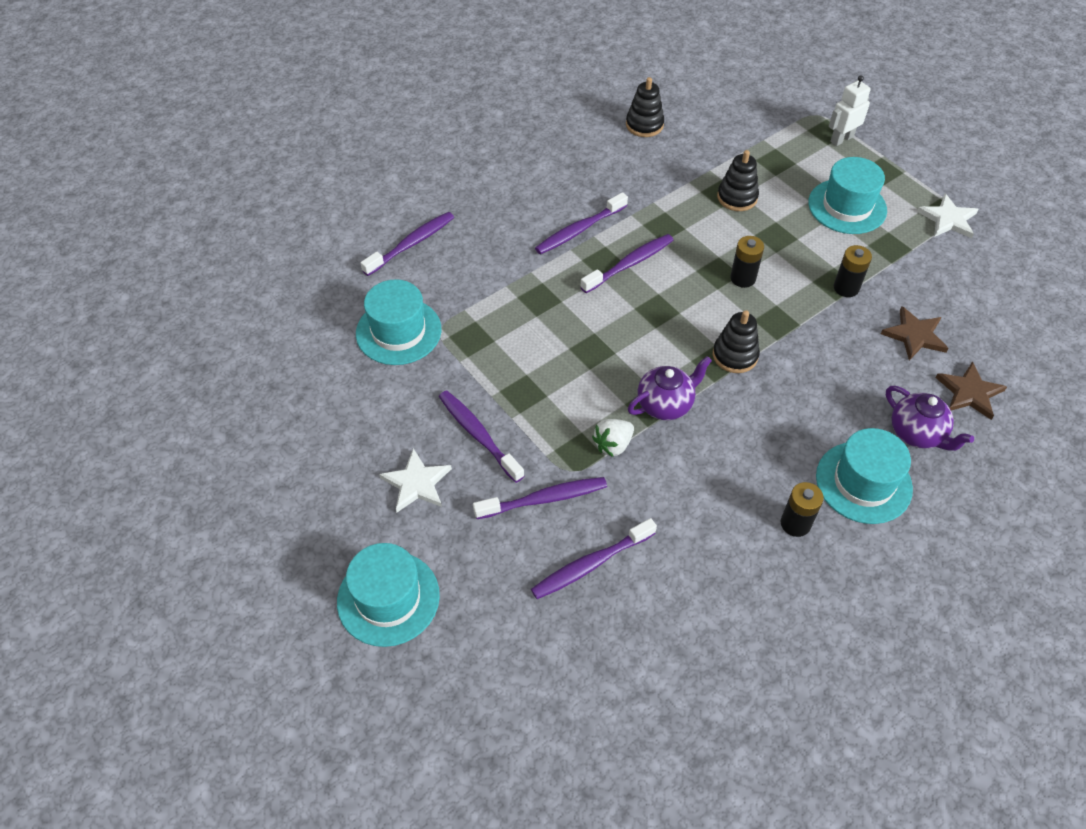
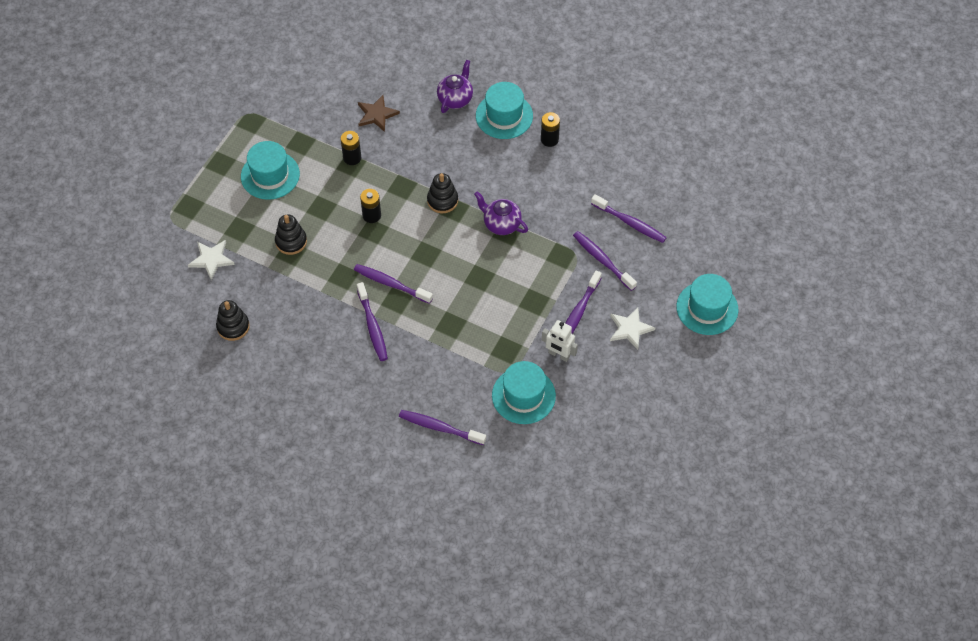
camera: 115 degrees left, 5 degrees up
purple toothbrush [535,192,628,255] -> purple toothbrush turned 45 degrees clockwise [357,282,388,361]
white strawberry [592,419,634,457] -> none
white robot [829,75,871,146] -> white robot moved to [542,320,578,362]
white star [917,194,979,238] -> white star moved to [188,240,235,280]
brown star [936,361,1007,420] -> none

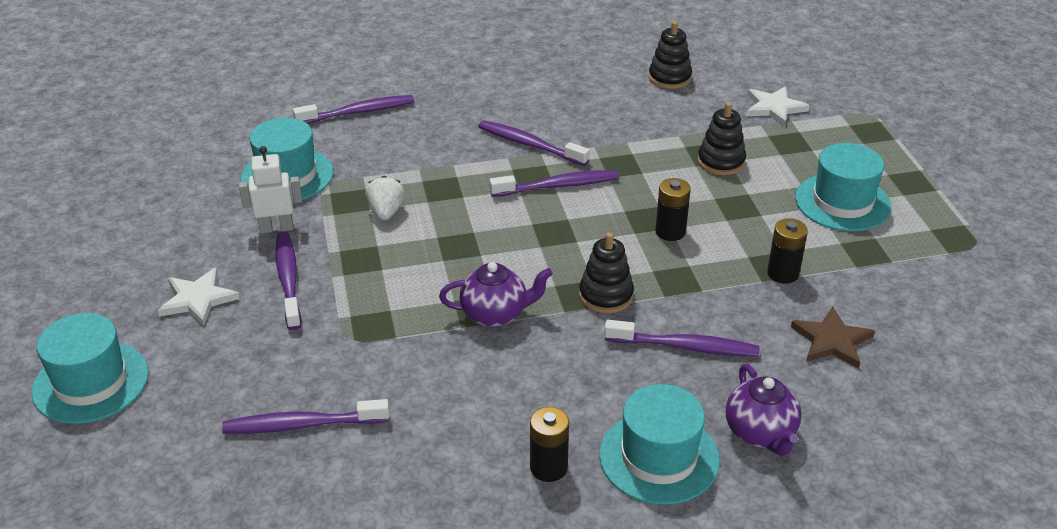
camera: 140 degrees right, 20 degrees down
purple toothbrush [573,231,637,291] -> purple toothbrush moved to [604,320,759,357]
none -> white strawberry [365,176,405,221]

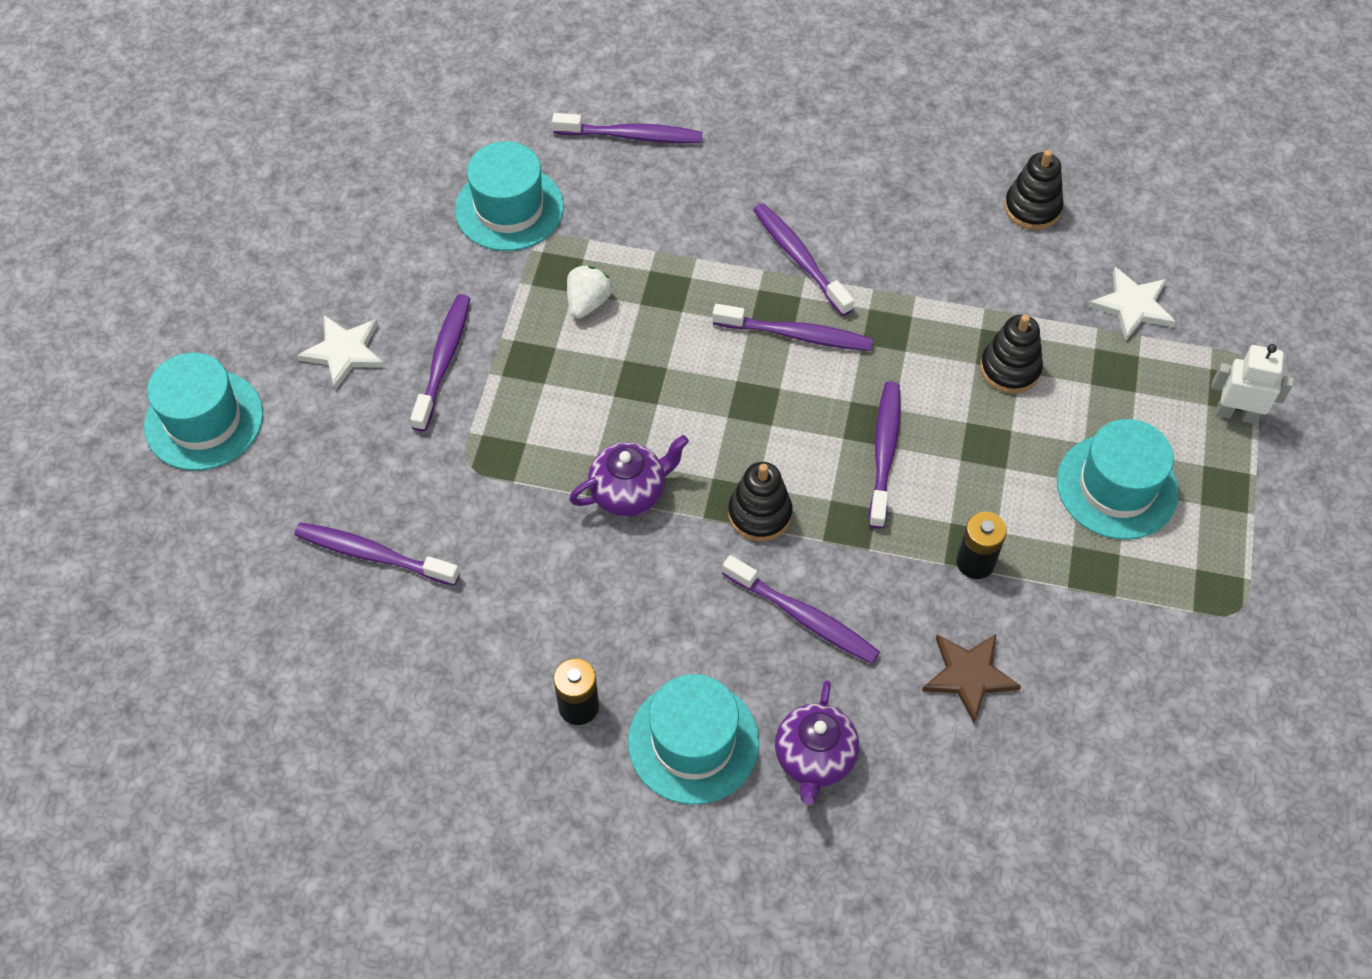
camera: 25 degrees right, 20 degrees up
white robot [239,146,302,234] -> white robot moved to [1211,344,1294,424]
purple teapot [439,262,553,327] -> purple teapot turned 45 degrees counterclockwise [569,435,689,517]
black battery [655,178,691,241] -> purple toothbrush [869,381,901,529]

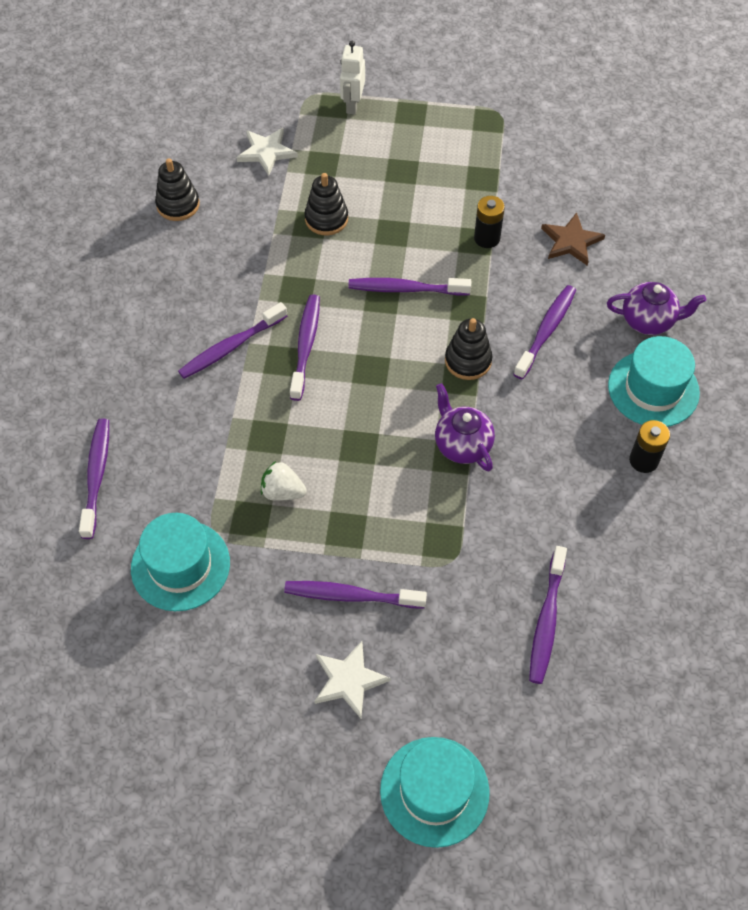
camera: 95 degrees left, 0 degrees up
turquoise hat [1057,419,1179,540] -> none

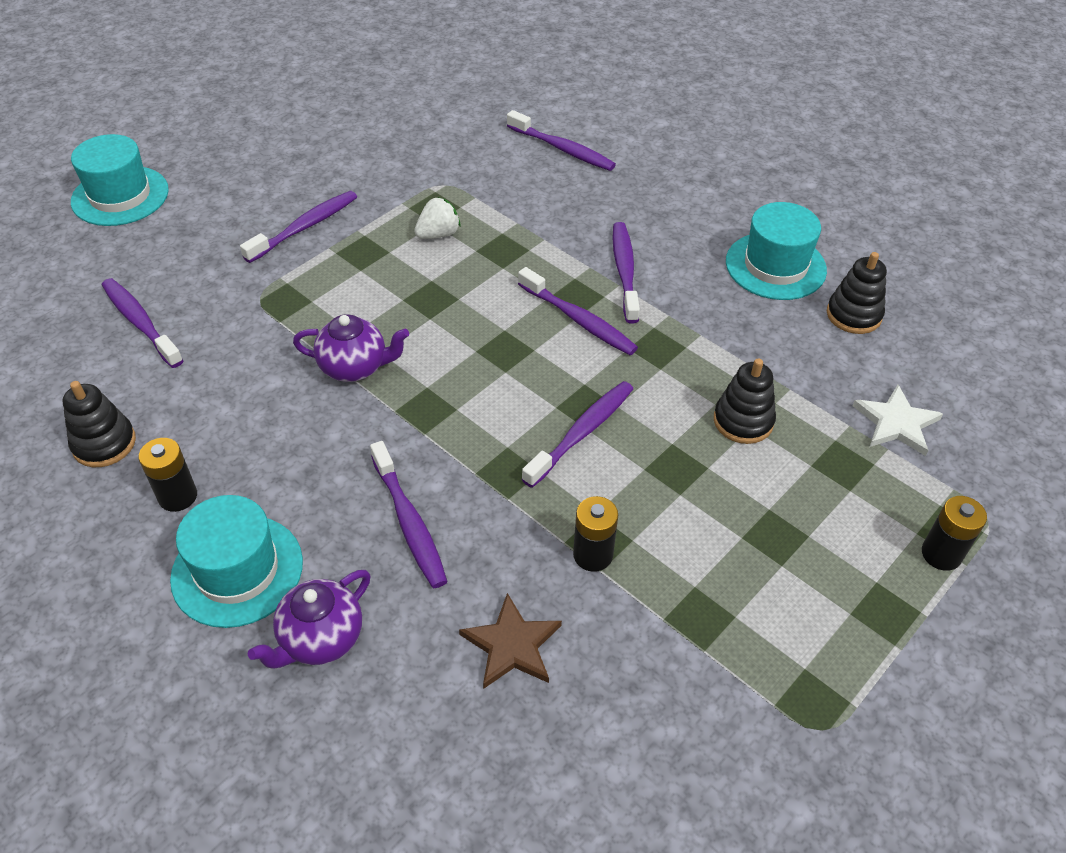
camera: 125 degrees right, 10 degrees down
turquoise hat [131,513,230,611] -> turquoise hat moved to [726,202,827,300]
white star [314,641,391,718] -> none
white robot [340,41,365,115] -> black battery [922,496,987,571]
black stacking toy [445,318,492,380] -> black stacking toy moved to [62,381,136,467]

